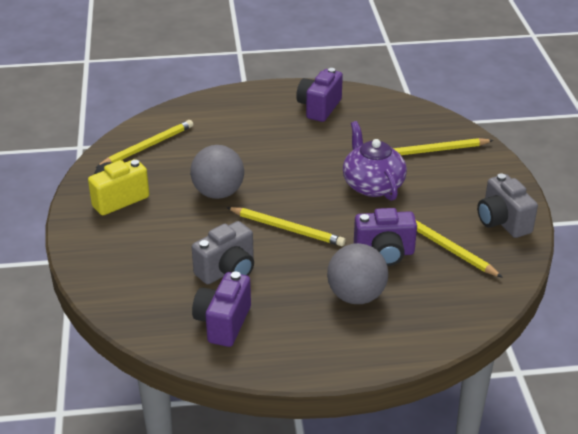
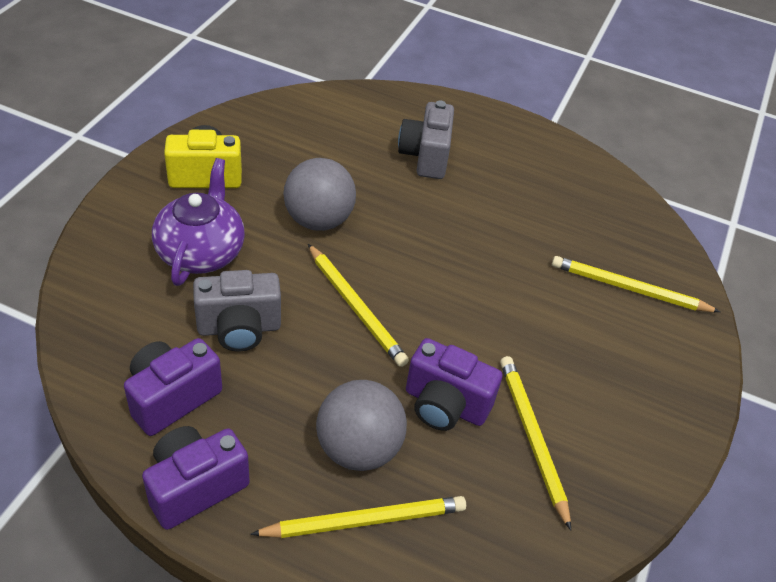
camera: 25 degrees right, 10 degrees up
yellow pencil [96,120,193,168] -> yellow pencil moved to [250,496,466,538]
purple camera [296,68,343,122] -> purple camera moved to [142,426,250,530]
purple teapot [343,121,407,201] -> purple teapot moved to [152,158,245,286]
grey camera [477,174,538,238] -> grey camera moved to [398,100,454,179]

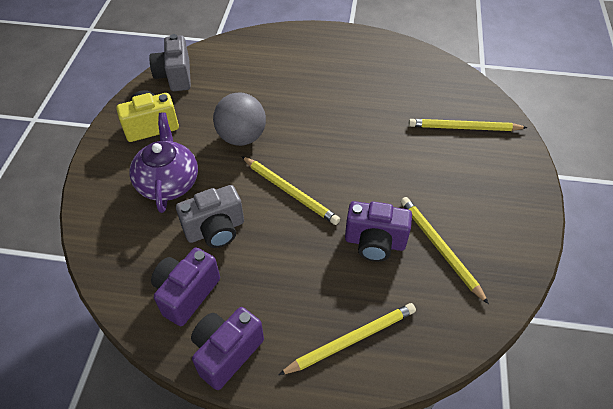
camera: 10 degrees left, 5 degrees up
grey ball [316,380,407,471] -> none
grey camera [398,100,454,179] -> grey camera moved to [149,34,191,91]

